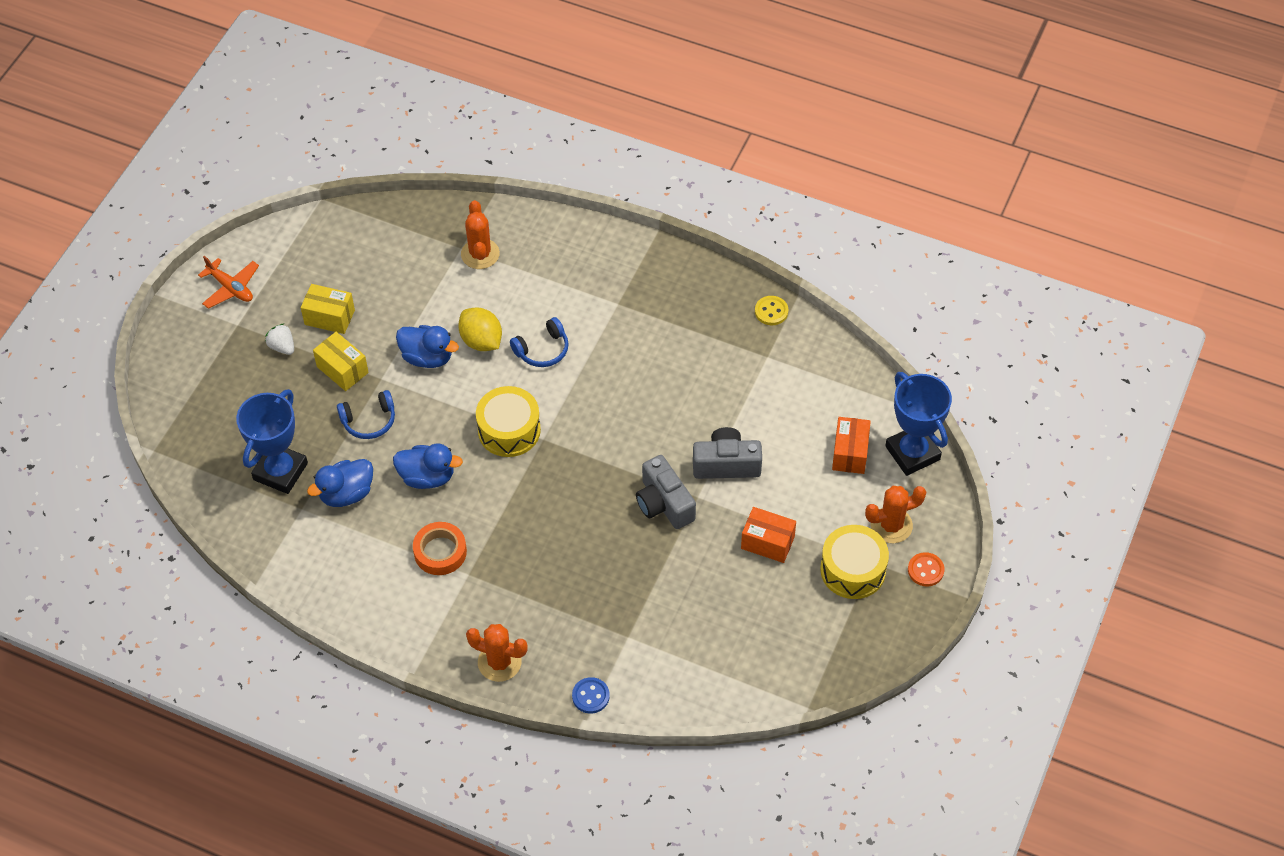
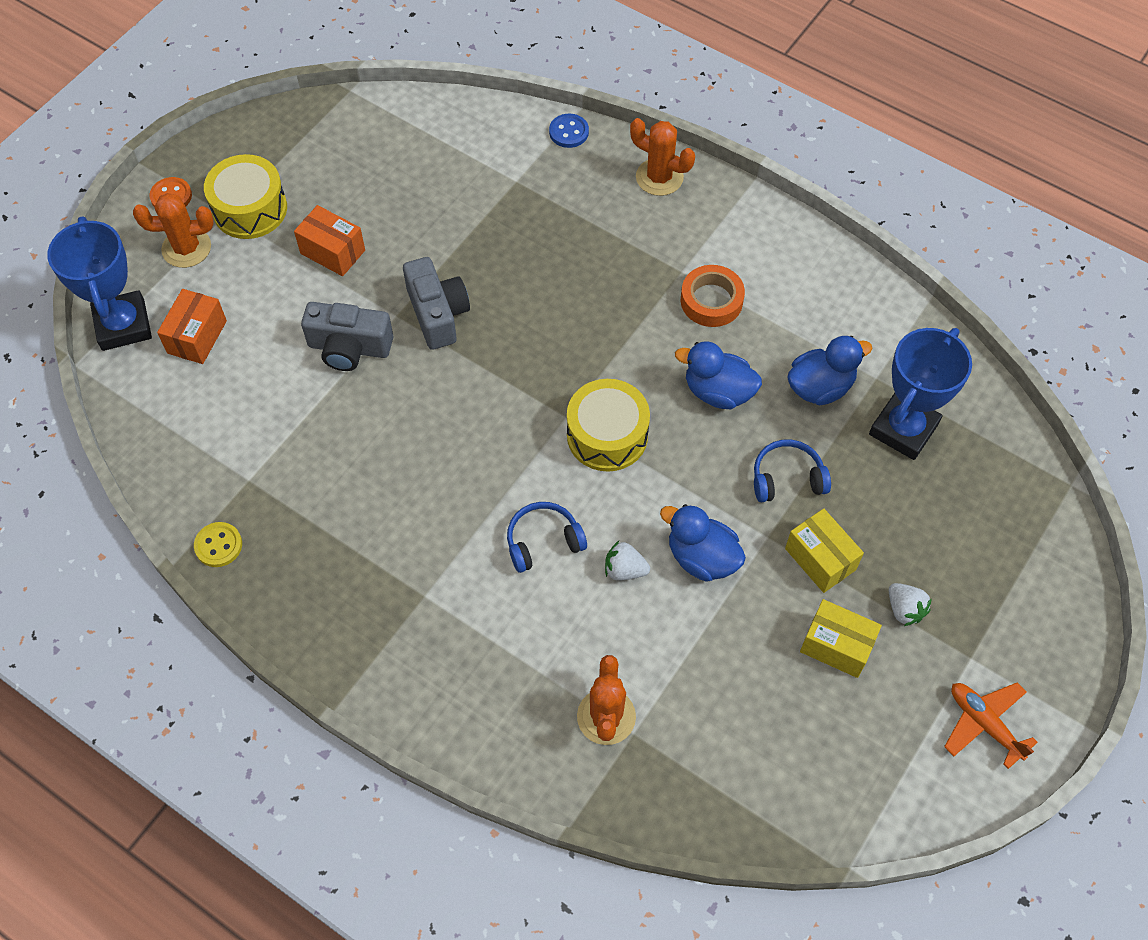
camera: 170 degrees left, 5 degrees up
yellow lemon [458,308,502,351] -> white strawberry [605,541,650,581]

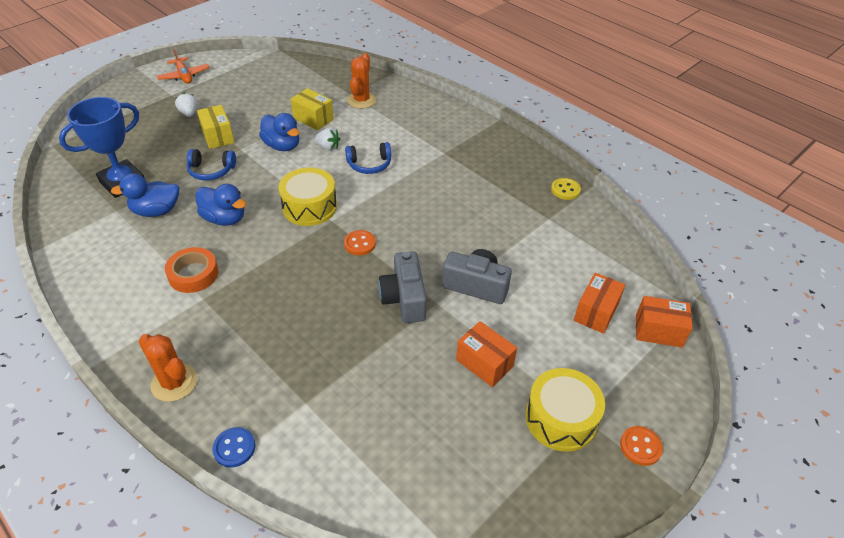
camera: 170 degrees left, 15 degrees down
blue trophy [47,217,152,351] -> orange box [636,296,693,348]
orange cactus [133,193,213,268] -> none
yellow box [800,599,882,678] -> yellow box moved to [291,88,334,130]
none -> orange button [344,230,376,255]

